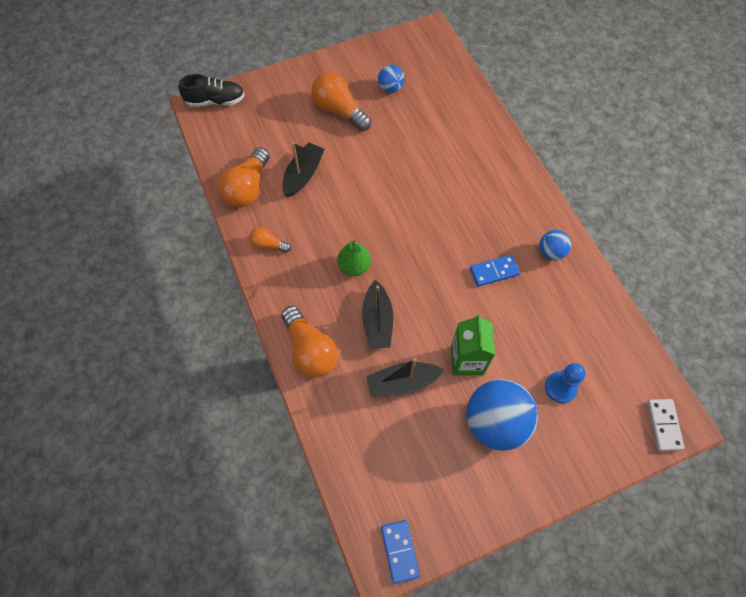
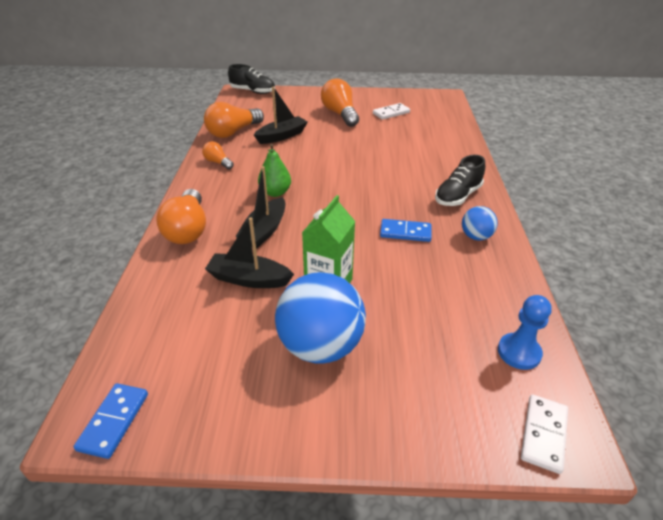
camera: 25 degrees right, 25 degrees down
blue ball [378,65,405,93] -> white domino [373,103,410,120]
blue pawn [545,363,586,403] -> blue pawn moved to [498,295,552,370]
none -> black shoe [435,155,485,206]

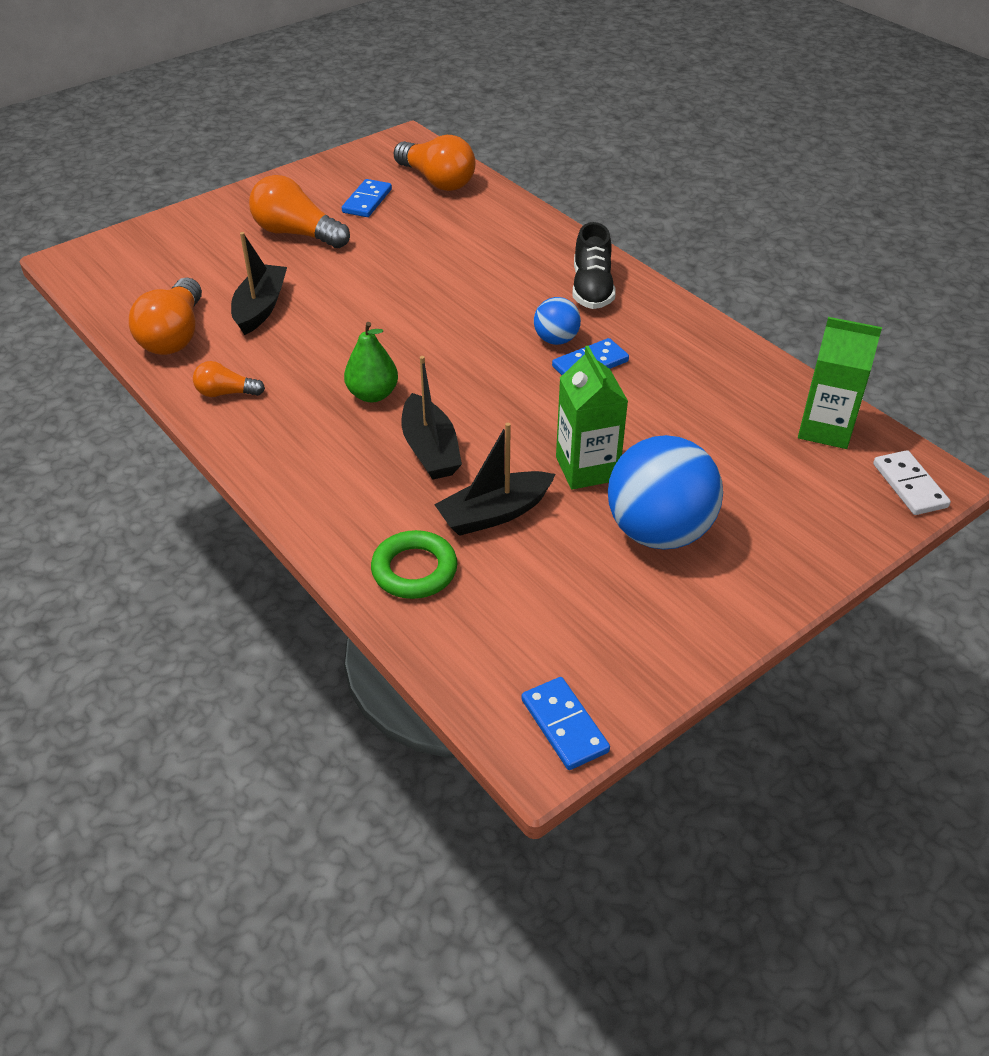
camera: 40 degrees left, 5 degrees up
orange light bulb [156,189,206,244] -> orange light bulb moved to [394,135,476,191]
black shoe [228,64,275,94] -> none
white domino [373,103,410,120] -> blue domino [342,179,392,217]
blue ball [462,206,498,241] -> blue ball moved to [534,297,581,345]
blue pawn [498,295,552,370] -> green carton [798,317,882,449]
none -> green ring [371,530,457,599]

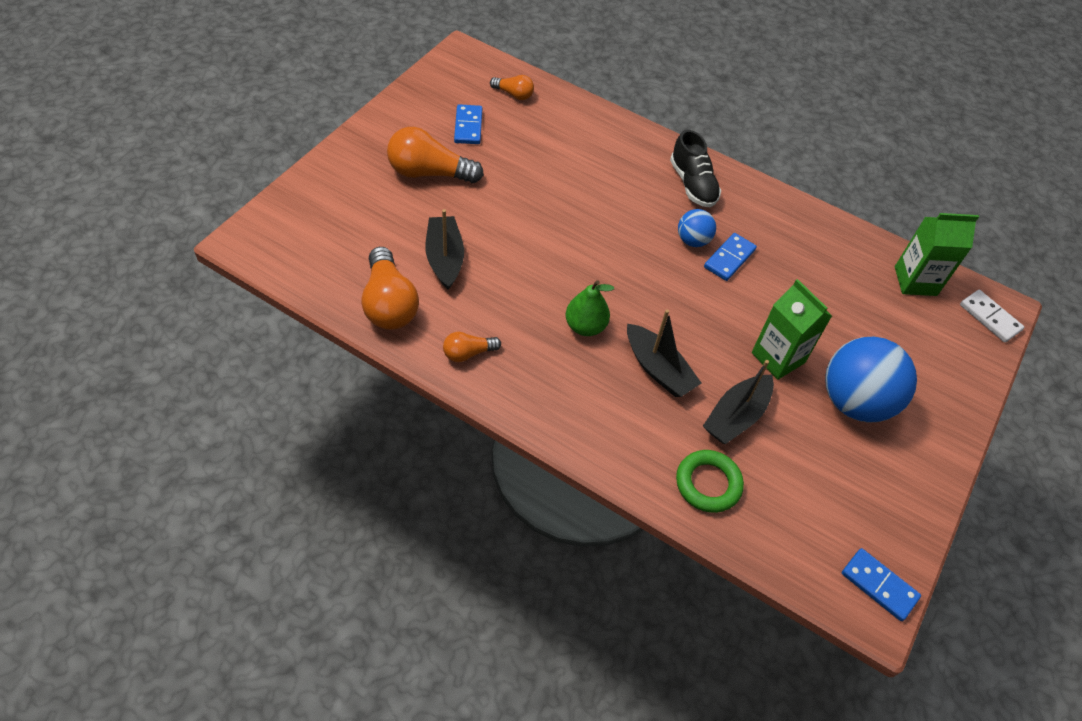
camera: 25 degrees left, 10 degrees up
orange light bulb [394,135,476,191] -> orange light bulb [490,75,534,100], size x0.54

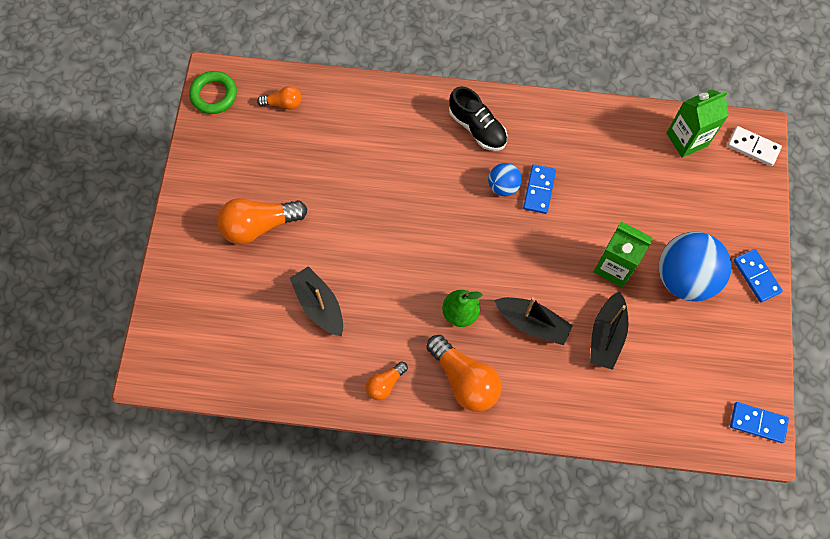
camera: 20 degrees left, 15 degrees up
orange light bulb [361,247,419,330] -> orange light bulb moved to [426,335,502,412]
blue domino [454,104,482,144] -> blue domino moved to [733,249,783,303]
green ring [676,450,744,513] -> green ring moved to [189,71,237,114]

